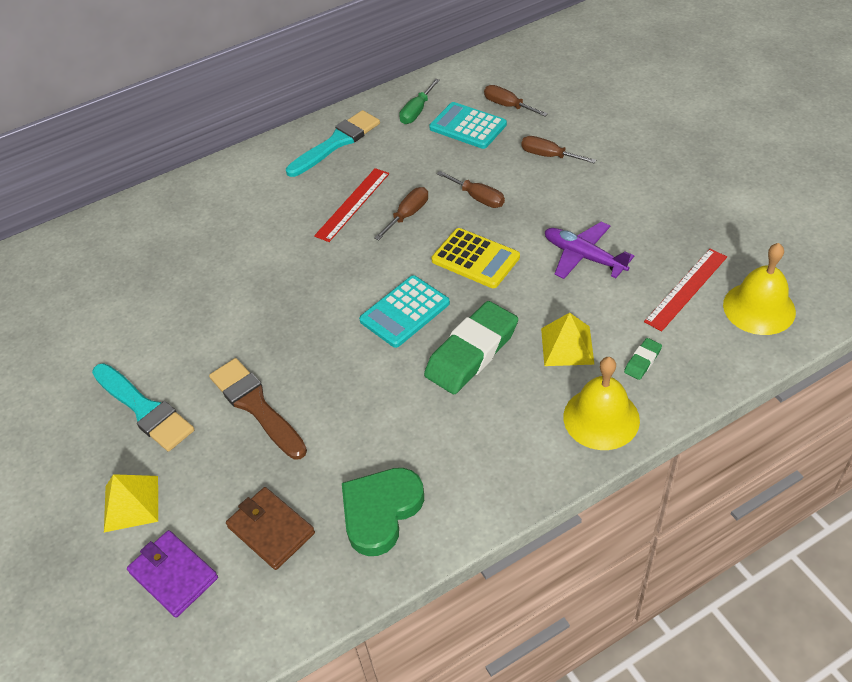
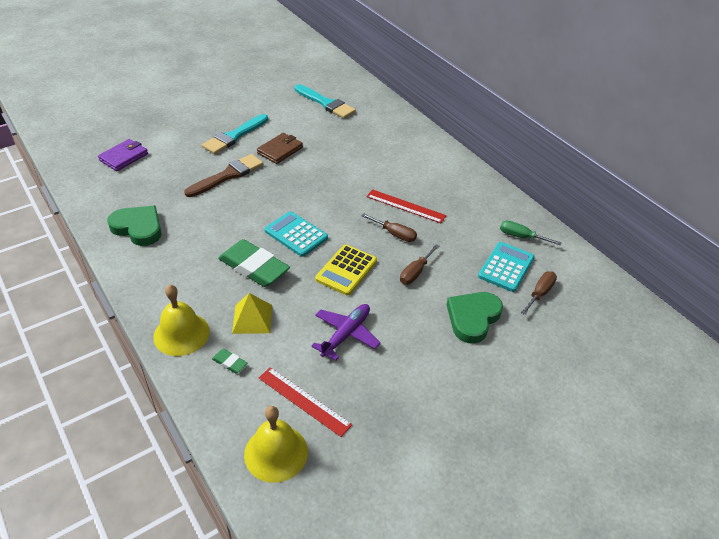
camera: 80 degrees right, 5 degrees down
yellow pyramid [104,474,158,532] -> none
brown wallet [226,487,315,570] -> brown wallet moved to [257,133,303,164]
turquoise brush [286,110,380,177] -> turquoise brush moved to [295,84,356,119]
brown screwdriver [521,136,596,163] -> green heart [447,292,503,344]

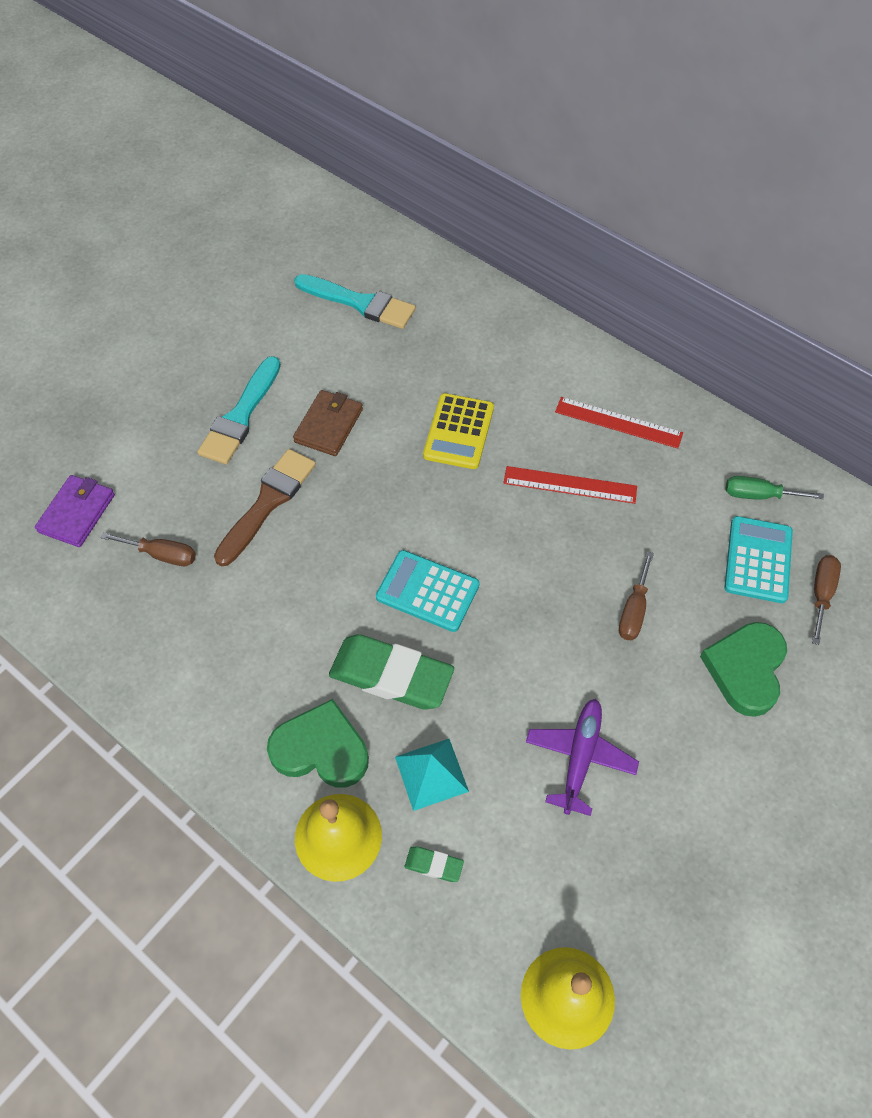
camera: 15 degrees left, 15 degrees up
green heart [107,206,162,246] -> green heart moved to [267,699,369,787]
yellow pyramid [232,293,272,334] -> turquoise pyramid [395,739,469,811]
red ruler [259,367,352,437] -> red ruler moved to [555,397,683,449]
yellow calculator [315,245,377,296] -> yellow calculator moved to [423,393,494,469]
brown screwdriver [361,213,417,242] -> brown screwdriver moved to [100,532,196,566]

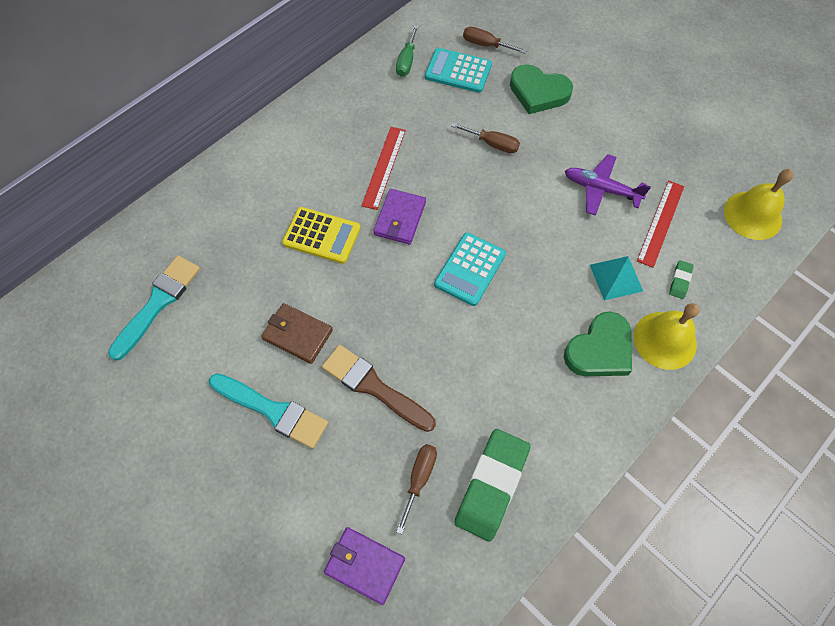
camera: 85 degrees left, 5 degrees up
green heart [267,699,369,787] -> green heart turned 150 degrees counterclockwise [564,312,632,376]
green eraser [329,634,454,710] -> green eraser moved to [454,429,530,542]
red ruler [555,397,683,449] -> red ruler moved to [637,181,684,268]
none -> purple wallet [373,189,426,244]

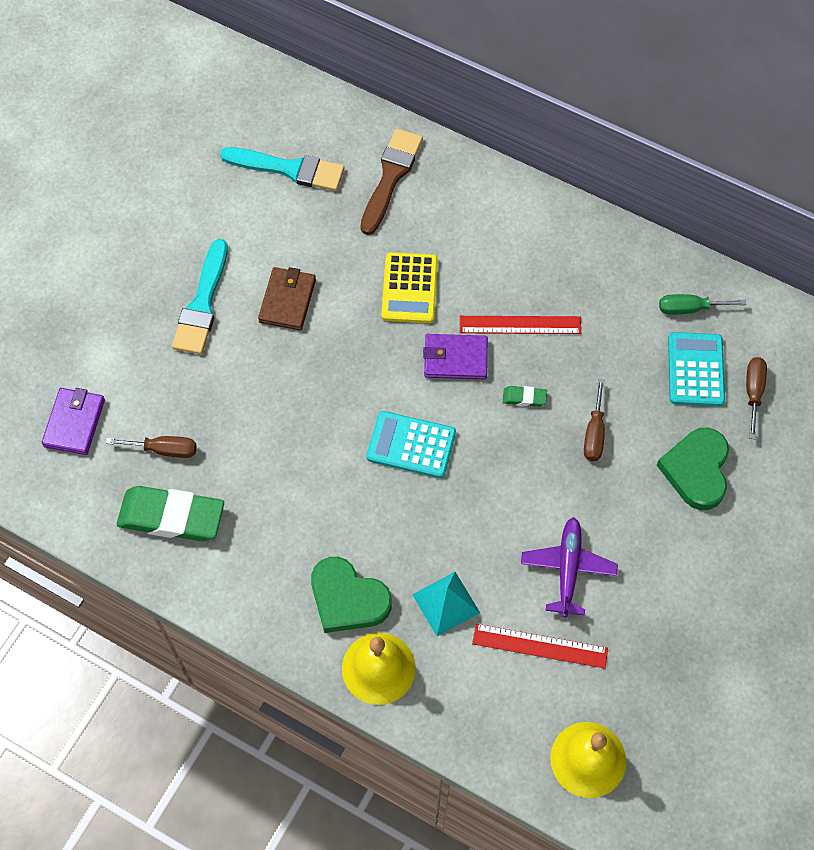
camera: 75 degrees right, 0 degrees up
brown brush [322,345,436,432] -> brown brush moved to [360,129,423,235]
green eraser [669,260,694,299] -> green eraser moved to [503,386,547,407]

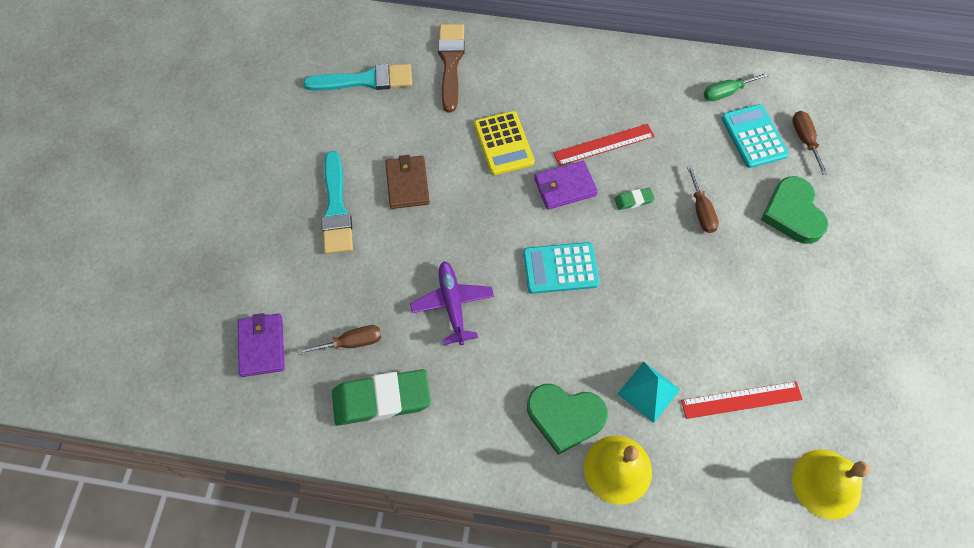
camera: 20 degrees left, 0 degrees up
purple plane [521,517,618,618] -> purple plane moved to [410,261,494,345]

